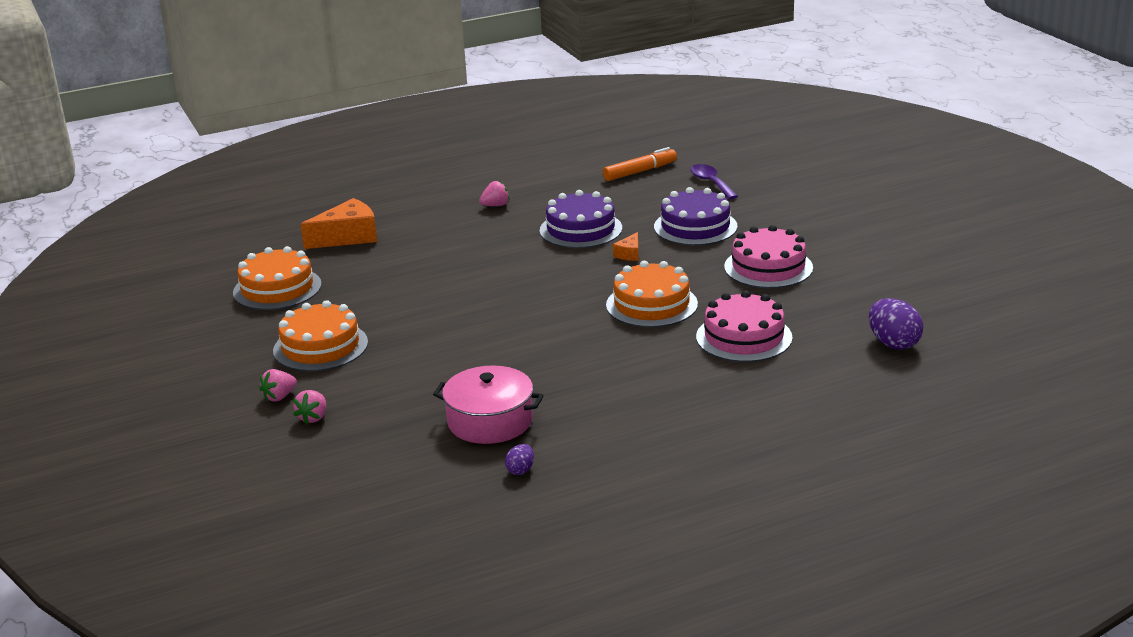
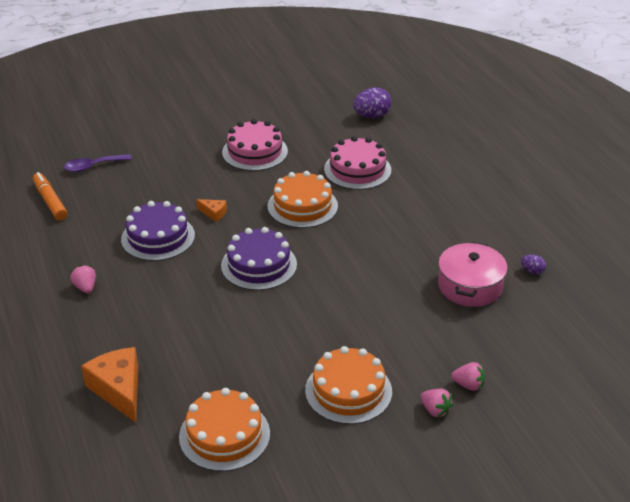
camera: 90 degrees left, 10 degrees up
purple cake [654,187,737,246] -> purple cake moved to [221,227,297,290]

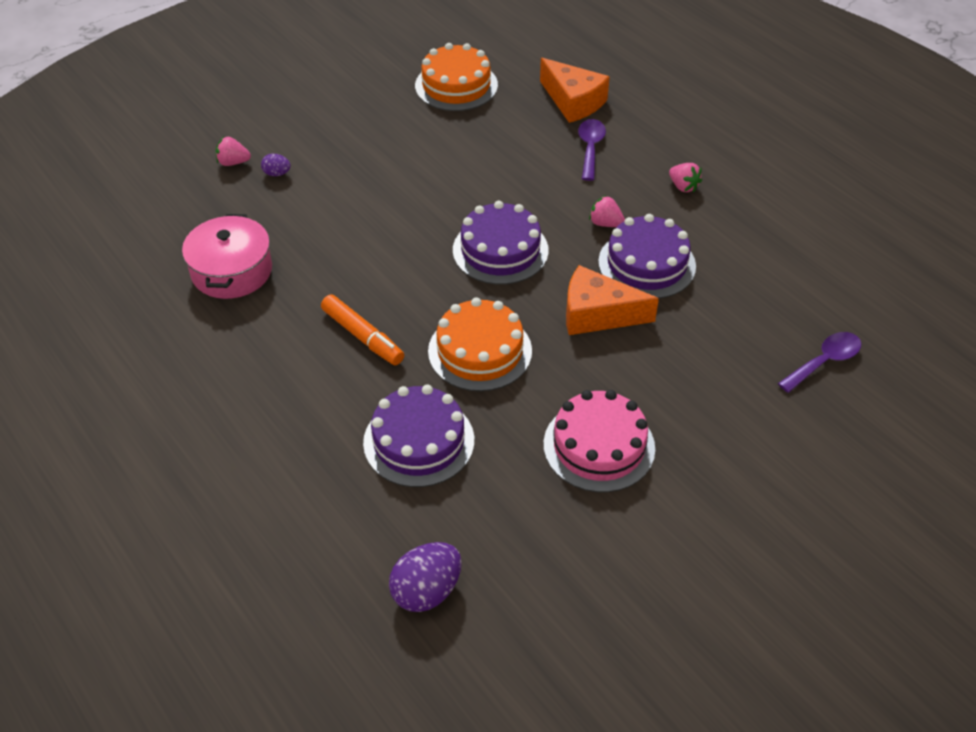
camera: 165 degrees right, 10 degrees up
orange marker [33,172,67,220] -> orange marker moved to [321,294,404,365]
orange cheese [196,199,227,222] -> orange cheese [566,265,659,335], size x2.06
orange cake [305,346,392,424] -> none
pink cake [324,136,391,190] -> purple cake [363,385,474,487]
pink strawberry [421,389,453,417] -> pink strawberry moved to [589,195,625,227]
purple egg [521,254,546,275] -> purple egg moved to [261,154,291,176]
none -> purple spoon [578,119,606,181]

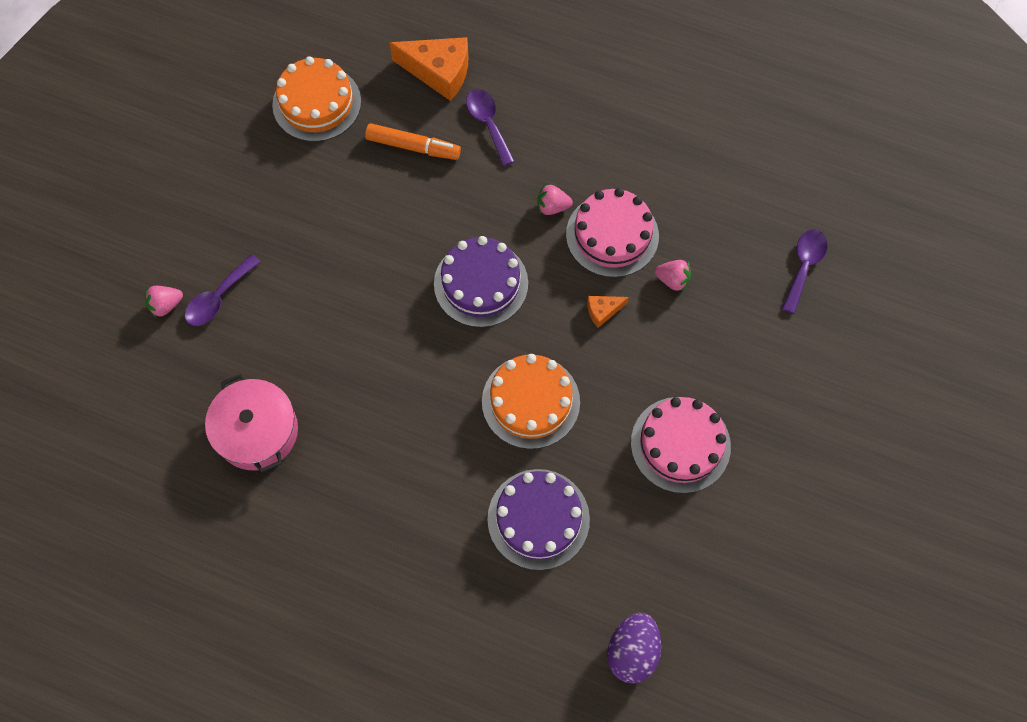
camera: 30 degrees left, 20 degrees up
purple egg [261,154,291,176] -> purple spoon [184,254,261,326]
orange marker [321,294,404,365] -> orange marker moved to [365,123,461,160]
orange cheese [566,265,659,335] -> orange cheese [587,296,629,328], size x0.49
purple cake [598,214,696,299] -> pink cake [566,188,659,278]
pink strawberry [669,163,702,192] -> pink strawberry moved to [655,260,691,291]

